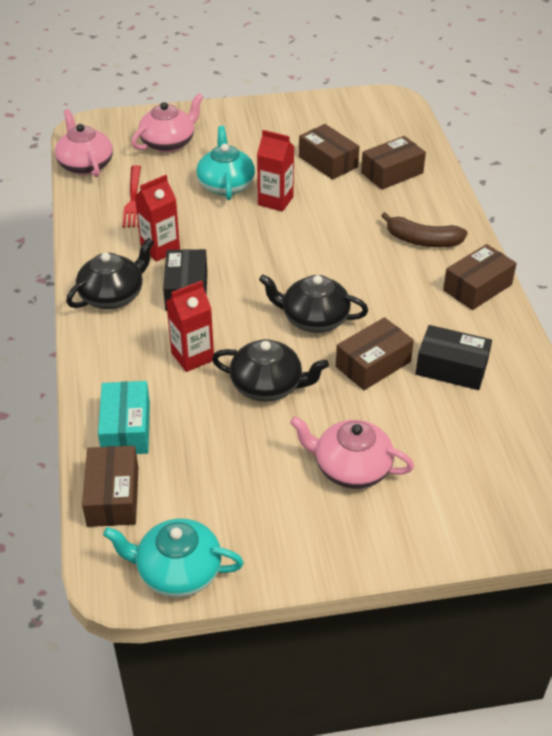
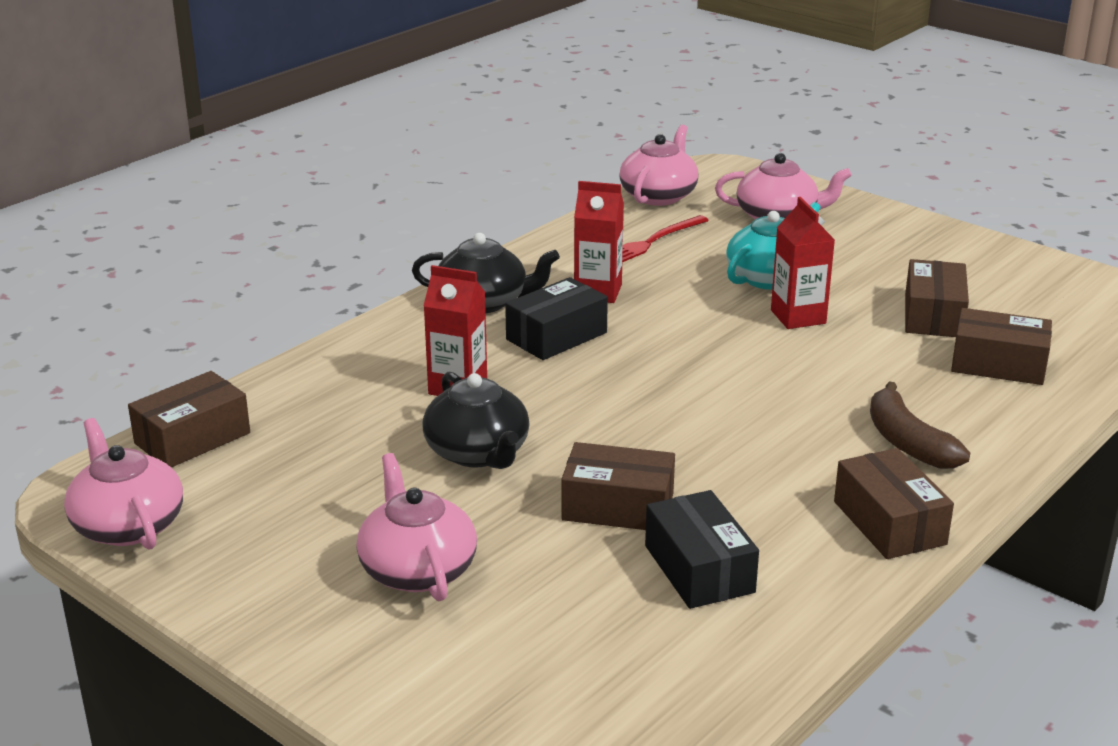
camera: 50 degrees right, 15 degrees down
turquoise box [98,381,150,454] -> none
turquoise teapot [103,519,244,597] -> pink teapot [64,418,183,550]
black teapot [259,274,368,333] -> none
brown box [443,244,517,310] -> brown box turned 60 degrees clockwise [834,448,954,559]

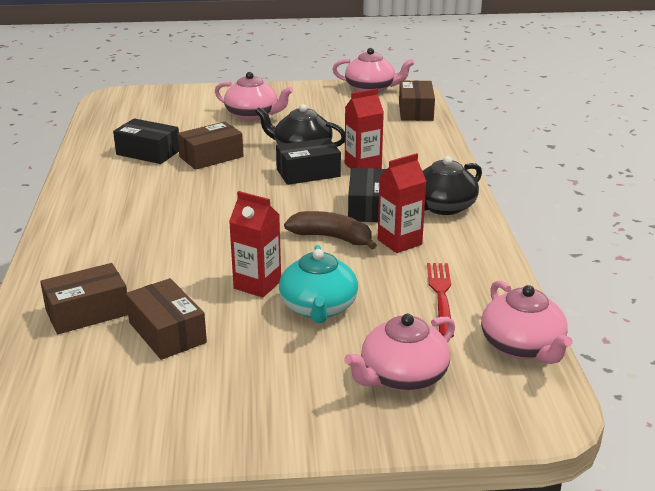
camera: 135 degrees right, 0 degrees up
brown box [834,448,954,559] -> none
brown banana [870,381,970,469] -> brown banana moved to [284,211,377,250]
none -> black box [276,138,341,185]

